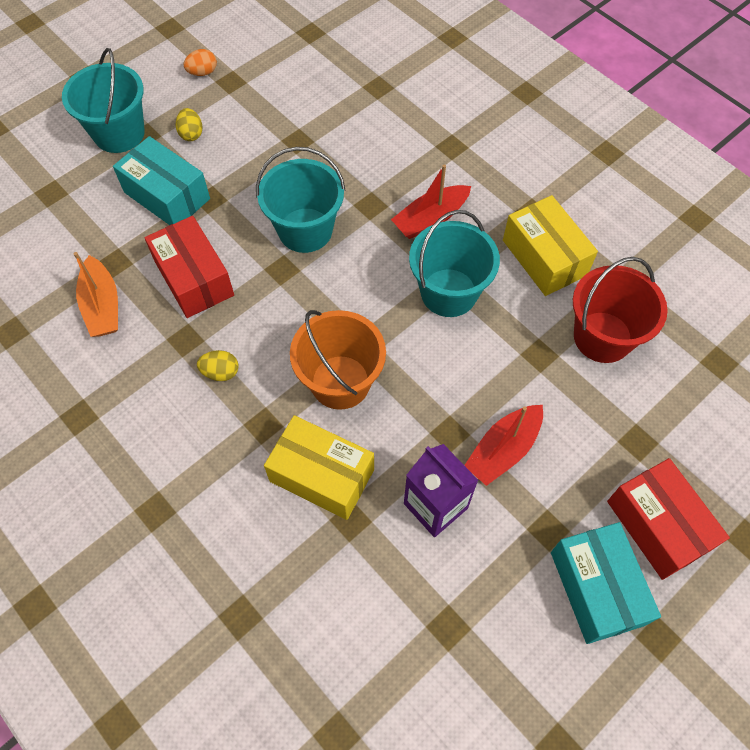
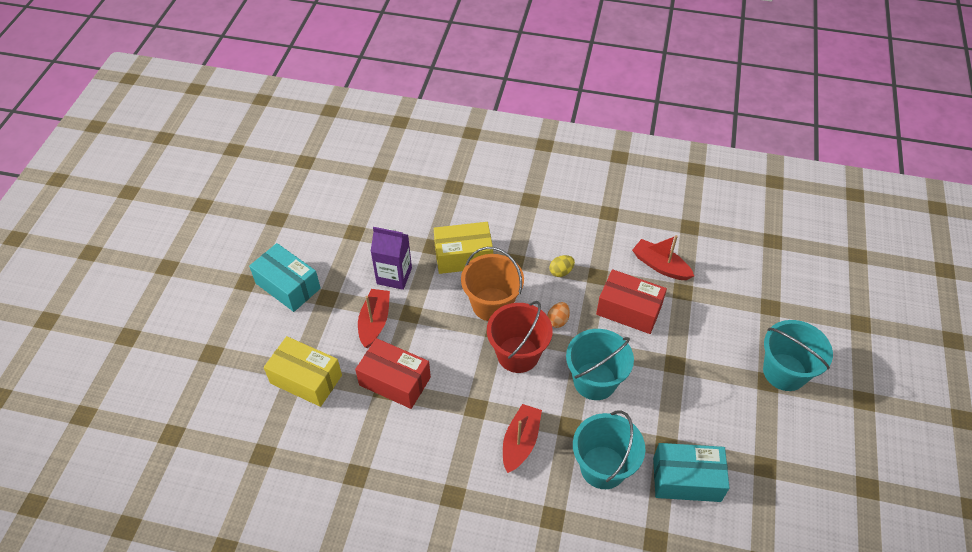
camera: 145 degrees right, 10 degrees down
orange boat [74,252,118,337] -> red boat [632,235,694,280]
turquoise box [113,136,210,225] -> turquoise box moved to [653,443,730,502]
yellow egg [176,108,203,141] -> none
orange egg [183,49,217,76] -> orange egg moved to [547,302,570,328]
turquoise bucket [409,210,500,317] -> turquoise bucket moved to [573,411,646,489]
yellow box [503,195,598,296] -> yellow box moved to [264,336,342,407]
red bucket [573,257,668,363] -> red bucket moved to [487,301,553,373]
red box [607,458,730,580] -> red box moved to [355,338,431,409]

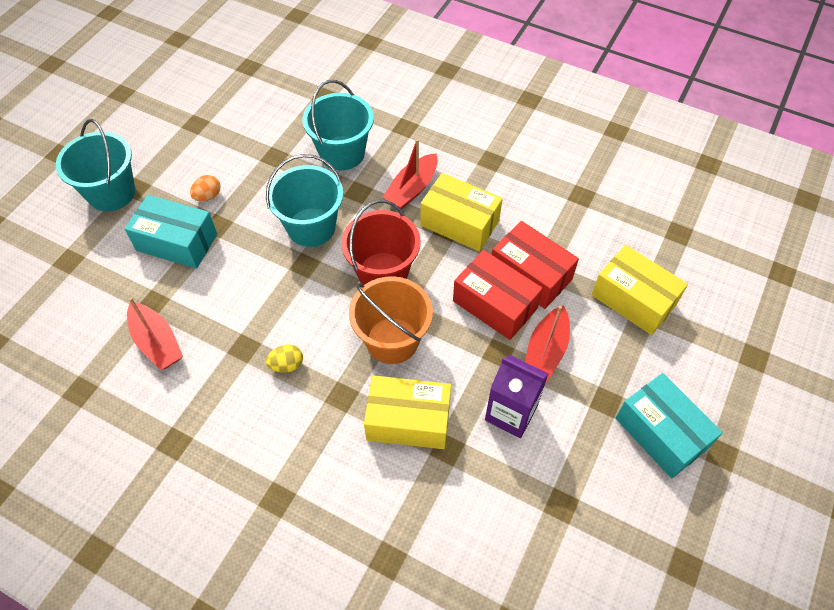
camera: 165 degrees left, 5 degrees up
orange egg [547,302,570,328] -> orange egg moved to [190,175,221,201]
red box [596,269,667,334] -> red box moved to [453,250,543,340]
turquoise box [653,443,730,502] -> turquoise box moved to [125,195,217,269]
none -> yellow box [420,173,503,252]

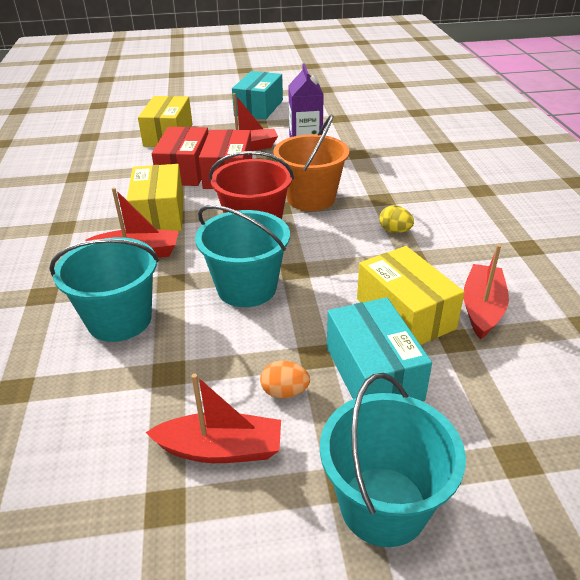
camera: 125 degrees left, 20 degrees down
yellow box [364,375,451,449] -> yellow box moved to [357,246,465,345]
none -> red boat [145,374,281,463]

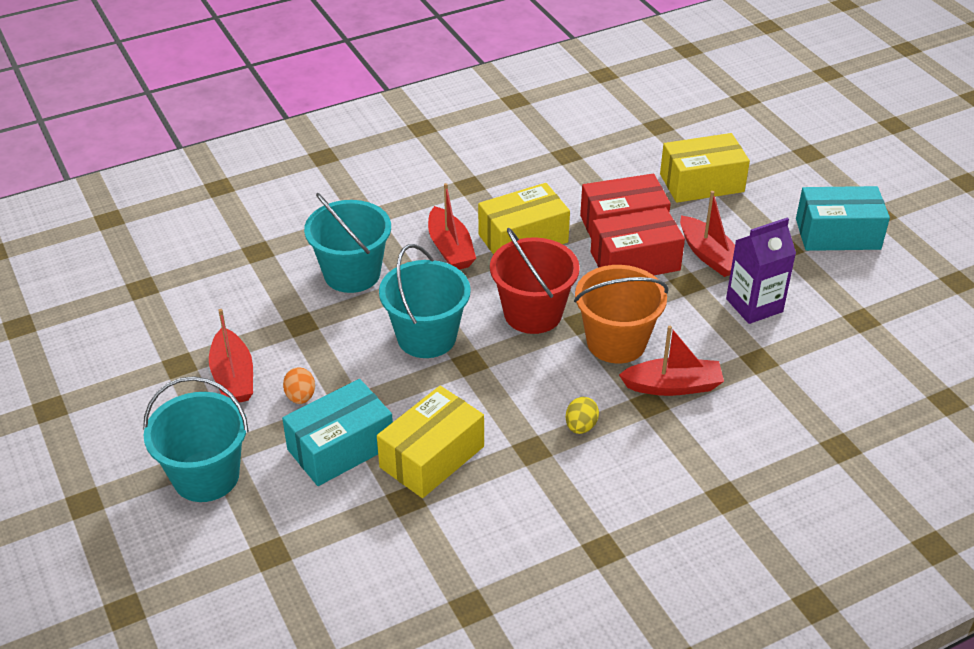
camera: 70 degrees right, 5 degrees up
red boat [464,244,509,340] -> red boat moved to [619,326,724,396]

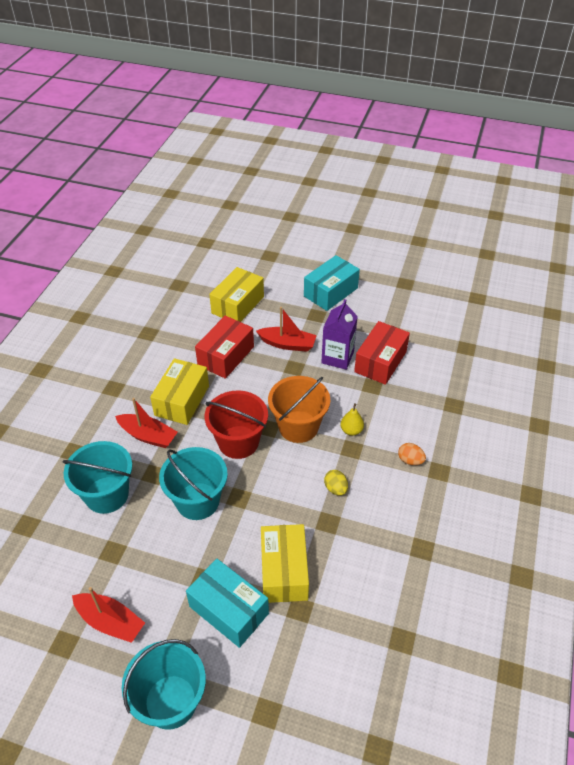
camera: 45 degrees left, 5 degrees up
turquoise box [282,379,393,486] -> turquoise box turned 60 degrees counterclockwise [186,559,269,648]
orange egg [283,368,315,404] -> orange egg moved to [398,443,426,465]
red box [591,207,685,275] -> red box moved to [354,321,410,385]
red boat [619,326,724,396] -> yellow pear [341,403,364,436]

